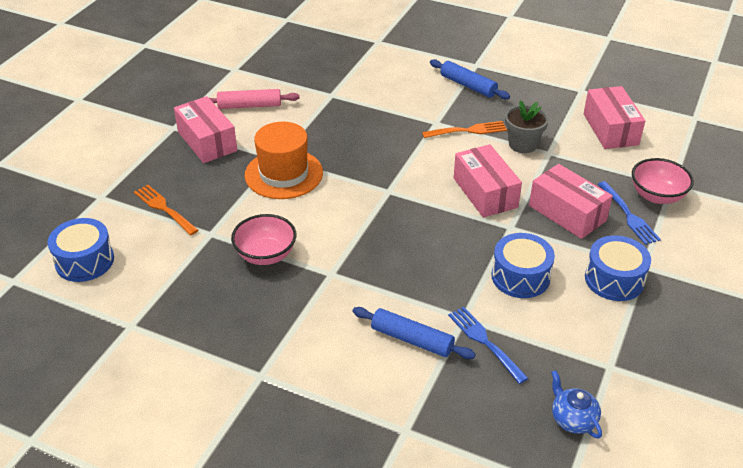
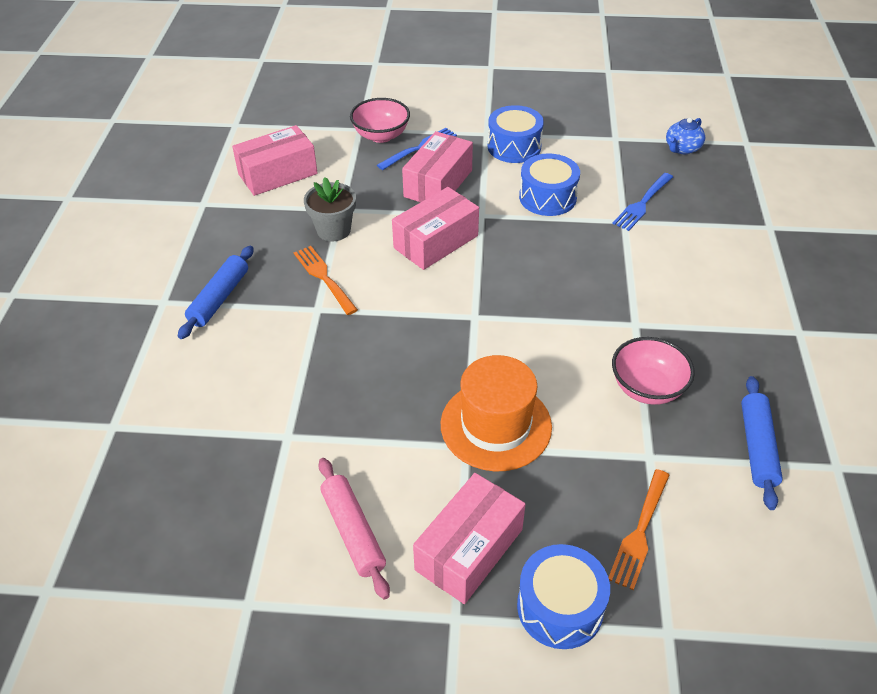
camera: 110 degrees left, 5 degrees up
blue drum [48,218,114,282] -> blue drum moved to [517,544,610,649]
blue rolling pin [352,307,476,359] -> blue rolling pin moved to [741,376,783,510]

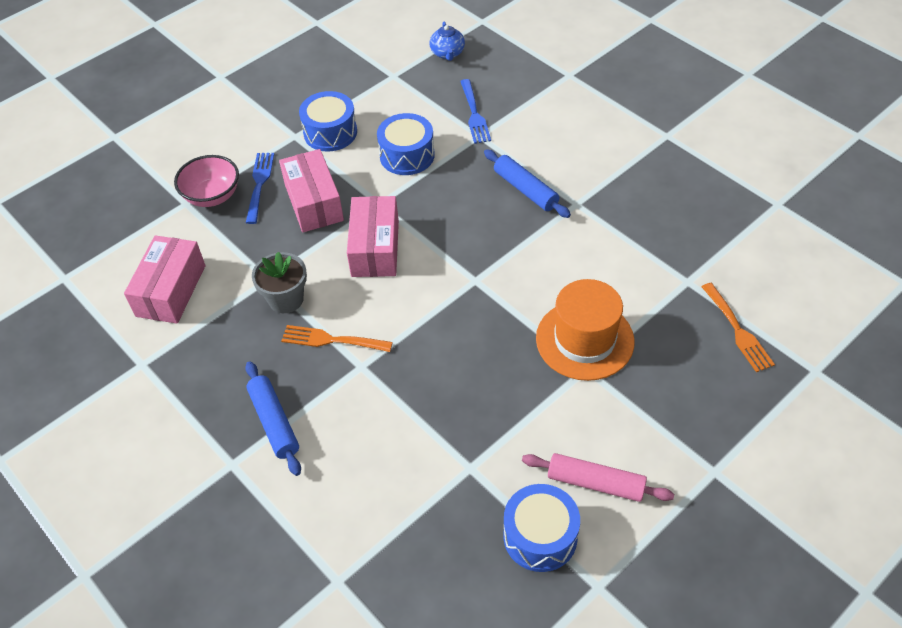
camera: 45 degrees left, 5 degrees up
pink box [413,473,526,604] -> none
blue drum [517,544,610,649] -> blue drum moved to [503,484,580,572]
pink bowl [612,337,695,405] -> none
blue rolling pin [741,376,783,510] -> blue rolling pin moved to [484,149,571,218]

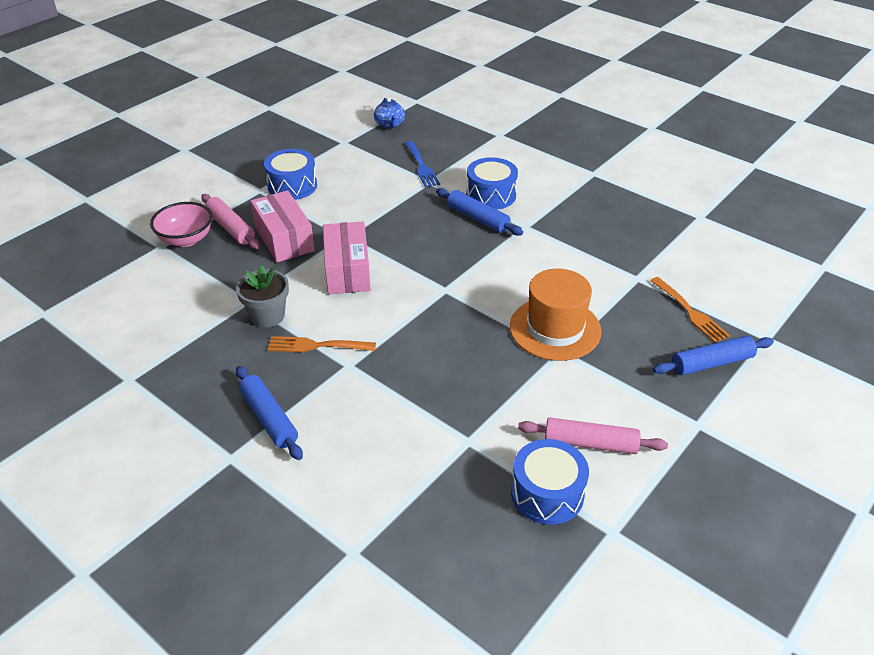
camera: 10 degrees left, 10 degrees down
pink box [124,235,205,324] -> none
blue fork [246,153,274,224] -> pink rolling pin [201,194,260,249]
blue drum [377,113,435,175] -> blue drum moved to [466,157,518,210]
none -> blue rolling pin [653,336,774,375]

